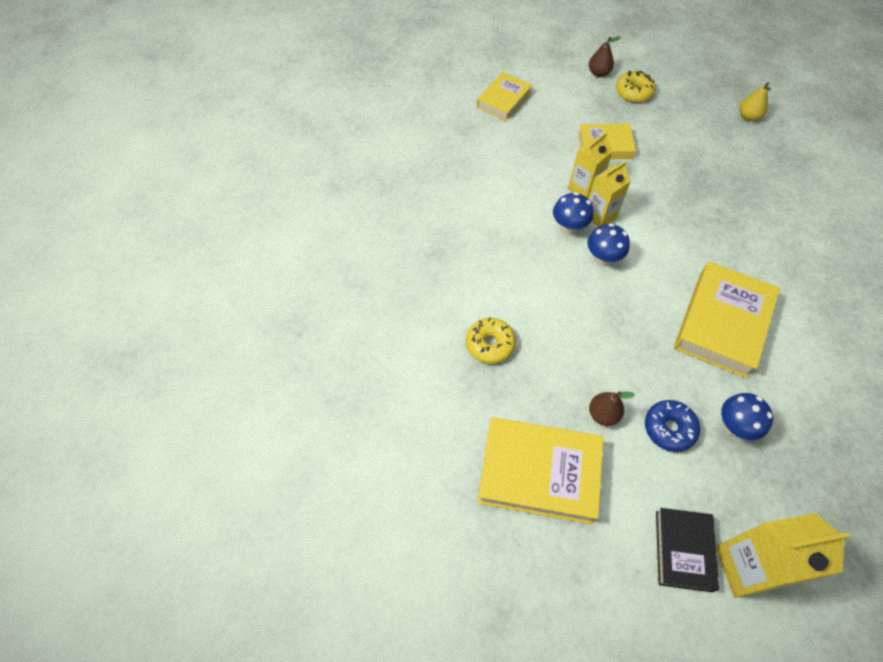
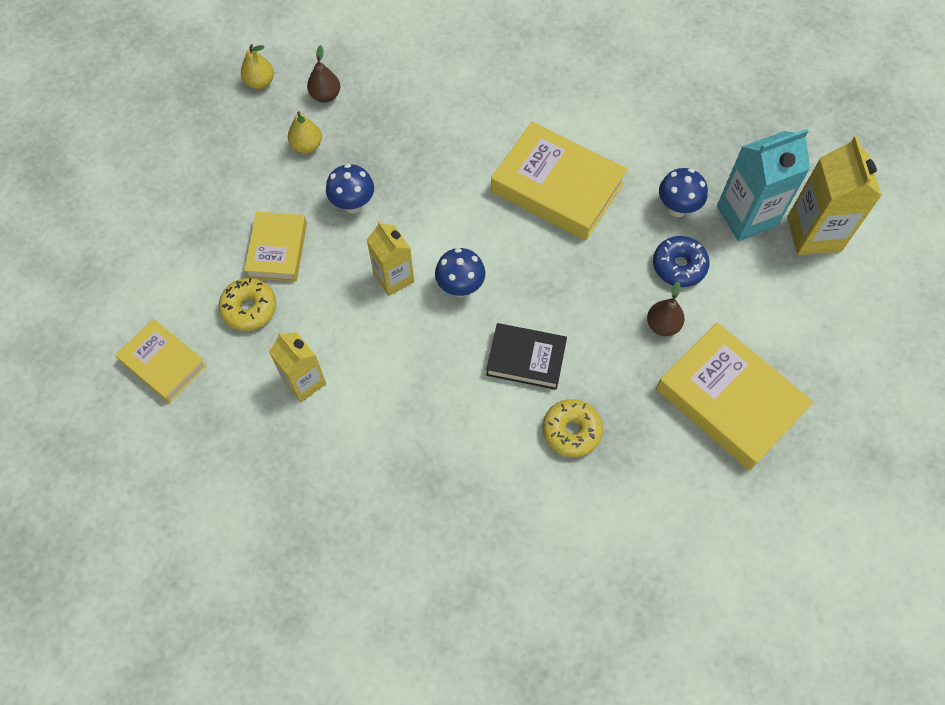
camera: 85 degrees left, 5 degrees up
yellow book [478,417,604,524] -> yellow book turned 60 degrees counterclockwise [656,322,813,470]
blue mushroom [553,192,593,235] -> blue mushroom moved to [326,164,374,213]
yellow carton [568,132,613,198] -> yellow carton moved to [269,332,326,402]
brown pear [589,36,621,77] -> brown pear moved to [307,45,340,103]
yellow donut [616,71,656,103] -> yellow donut moved to [218,278,276,331]
black book [656,508,719,592] -> black book moved to [486,323,567,390]
none -> yellow pear [288,111,322,153]
none -> turquoise carton [717,129,810,241]

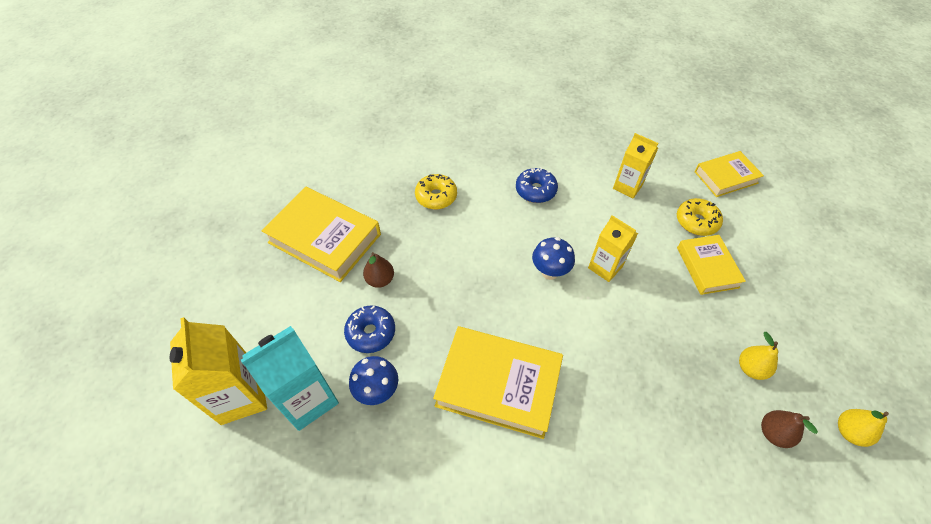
camera: 165 degrees right, 10 degrees down
yellow book [115,319,207,403] -> yellow book turned 45 degrees counterclockwise [694,151,764,197]
blue mushroom [326,164,374,213] -> none
black book [486,323,567,390] -> none
none -> blue donut [516,167,558,203]

